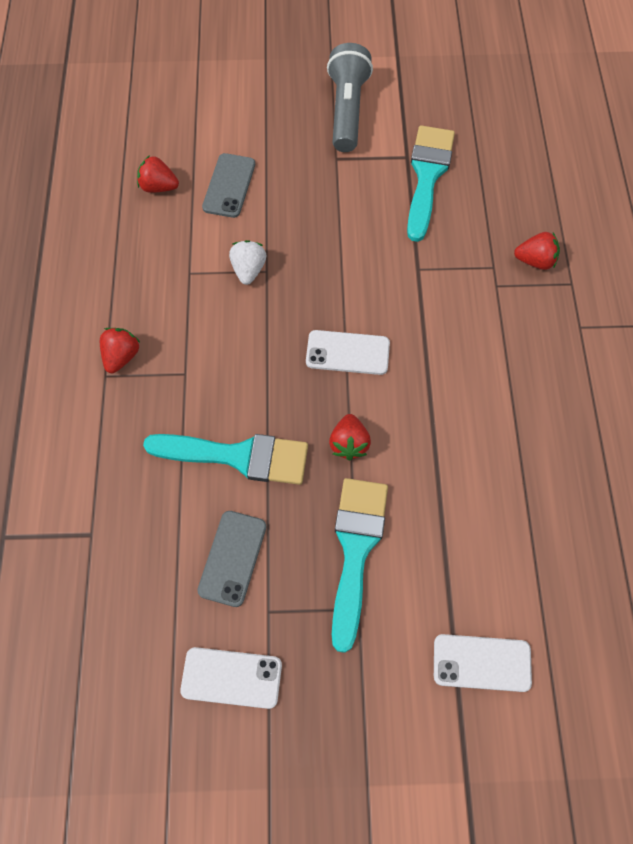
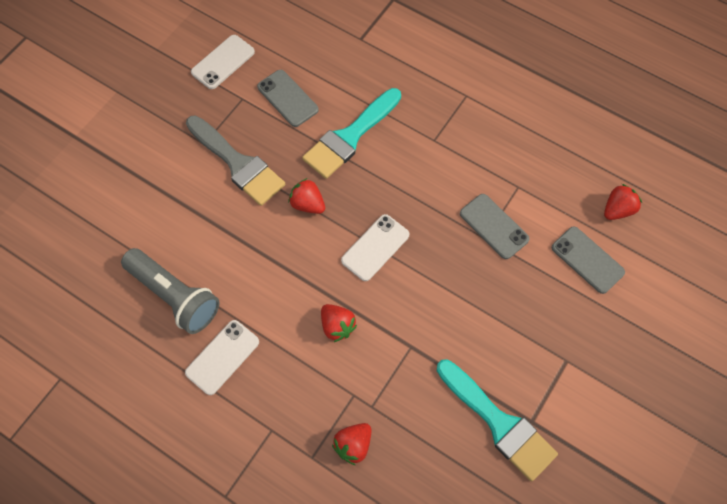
camera: 125 degrees right, 0 degrees up
red strawberry [100,328,140,373] -> red strawberry moved to [321,304,357,342]
white strawberry [229,240,266,285] -> grey phone [460,194,530,259]
grey flashlight [327,43,373,152] -> grey flashlight moved to [121,248,219,334]
turquoise brush [332,478,388,653] -> grey brush [186,115,285,206]
white phone [434,634,532,692] -> white phone moved to [185,320,259,395]

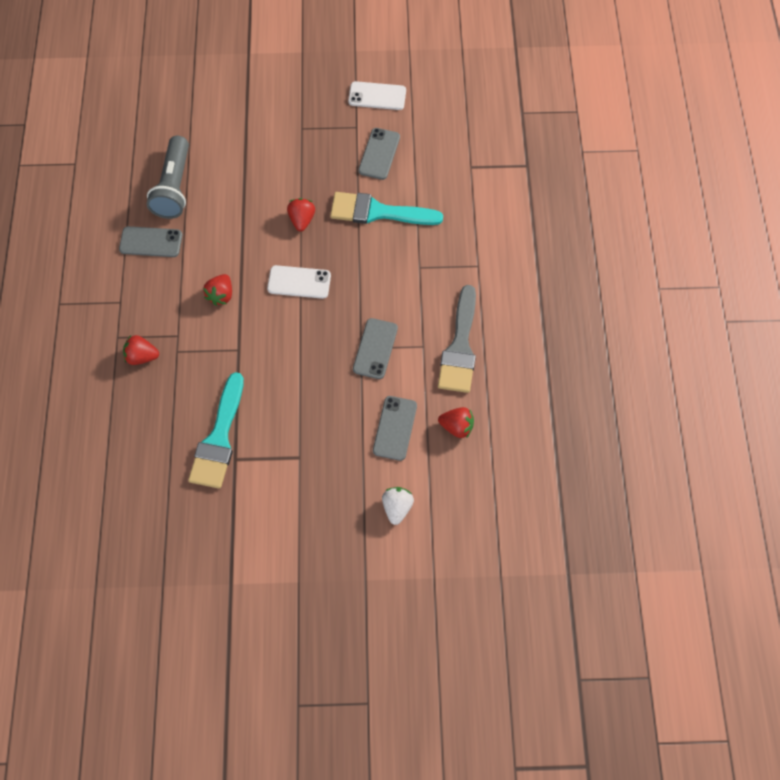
camera: 55 degrees right, 0 degrees up
white phone [185,320,259,395] -> grey phone [119,226,182,257]
grey brush [186,115,285,206] -> grey brush moved to [438,285,476,393]
none -> white strawberry [382,487,414,525]

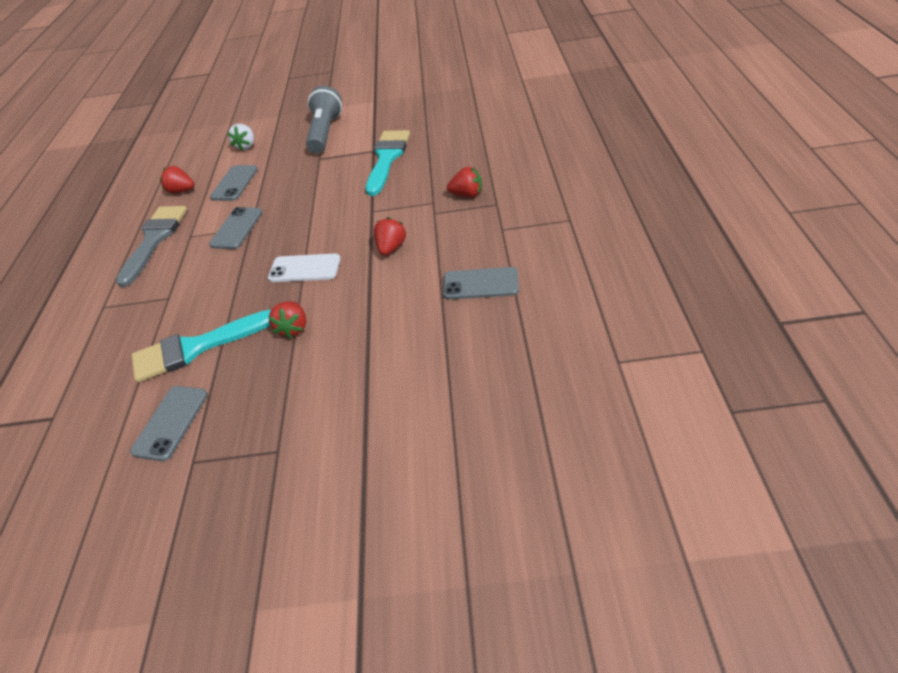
camera: 175 degrees left, 20 degrees down
grey flashlight [147,136,189,219] -> grey flashlight moved to [306,86,342,154]
turquoise brush [330,192,443,225] -> turquoise brush turned 150 degrees clockwise [132,310,271,382]
white phone [348,81,406,110] -> none

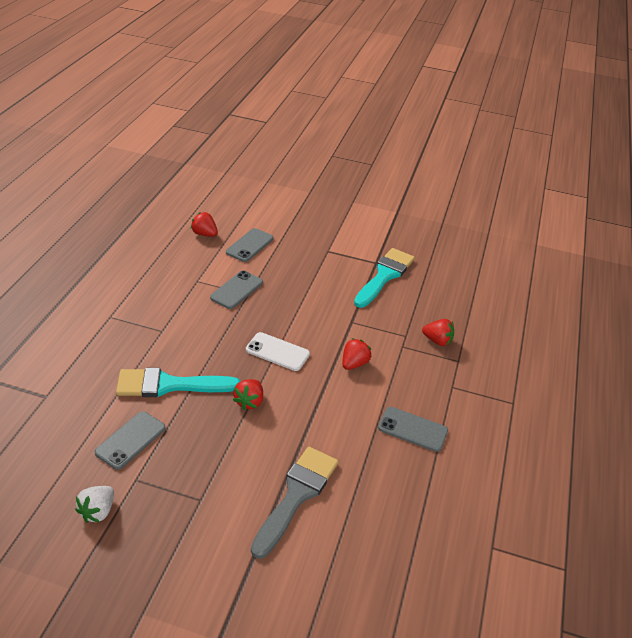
camera: 10 degrees right, 5 degrees down
grey brush [116,206,187,287] -> grey brush moved to [251,447,338,559]
white strawberry [228,124,254,151] -> white strawberry moved to [75,486,114,523]
grey flashlight [306,86,342,154] -> none

